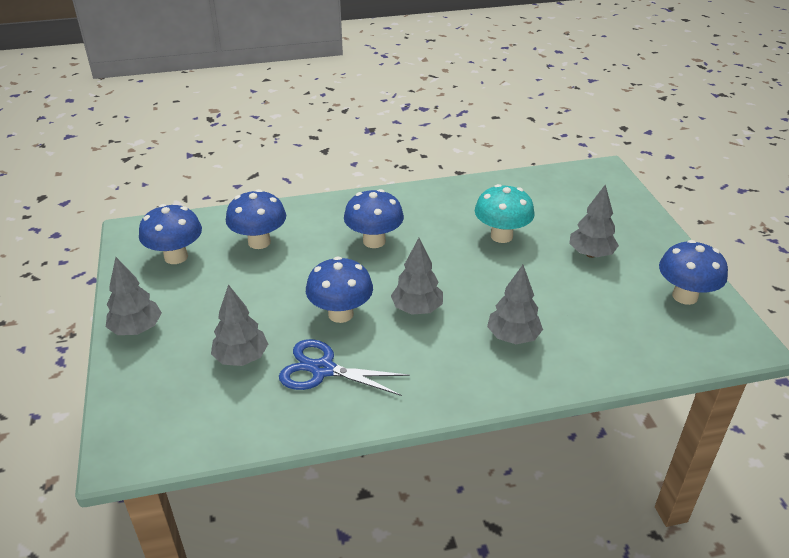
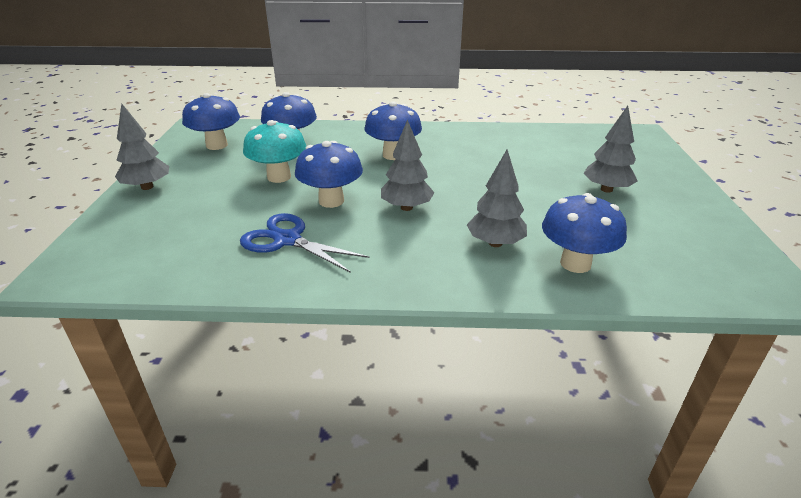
camera: 15 degrees right, 5 degrees down
grey tree [211,284,268,366] -> none
turquoise mushroom [475,184,534,243] -> turquoise mushroom moved to [243,120,306,183]
blue mushroom [659,240,728,305] -> blue mushroom moved to [542,193,627,273]

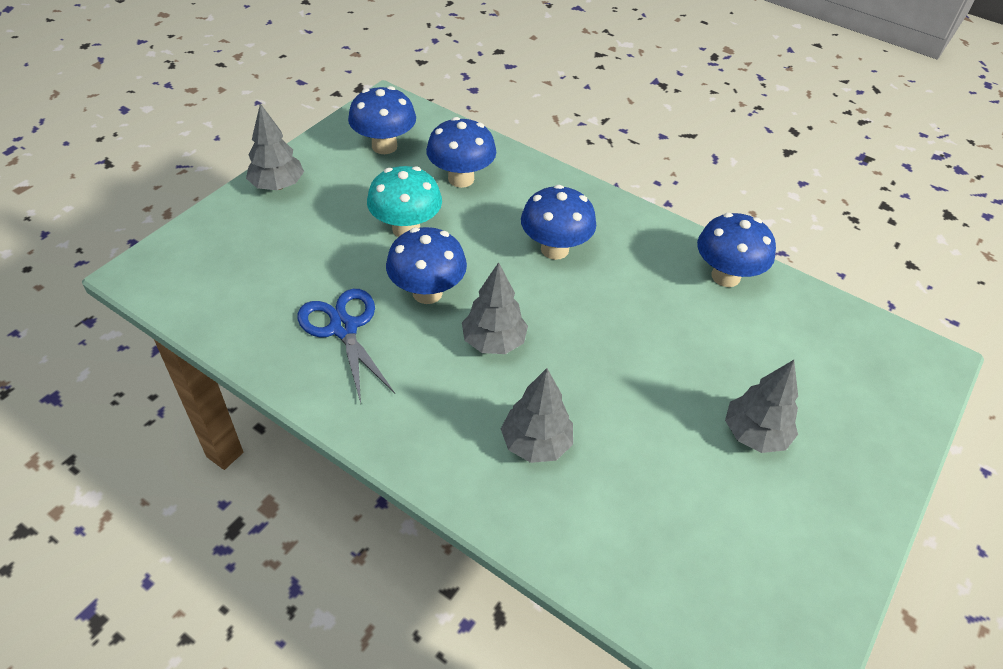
camera: 30 degrees right, 15 degrees up
blue mushroom [542,193,627,273] -> blue mushroom moved to [697,213,776,287]

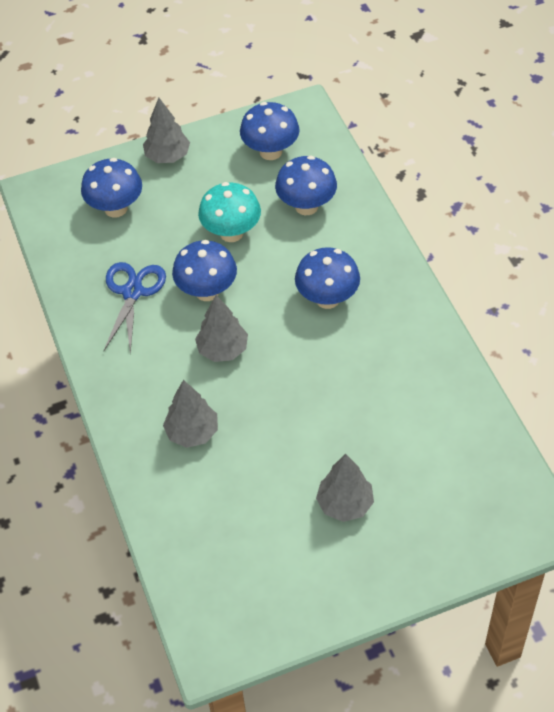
camera: 40 degrees right, 5 degrees up
blue mushroom [697,213,776,287] -> blue mushroom moved to [81,158,142,218]

